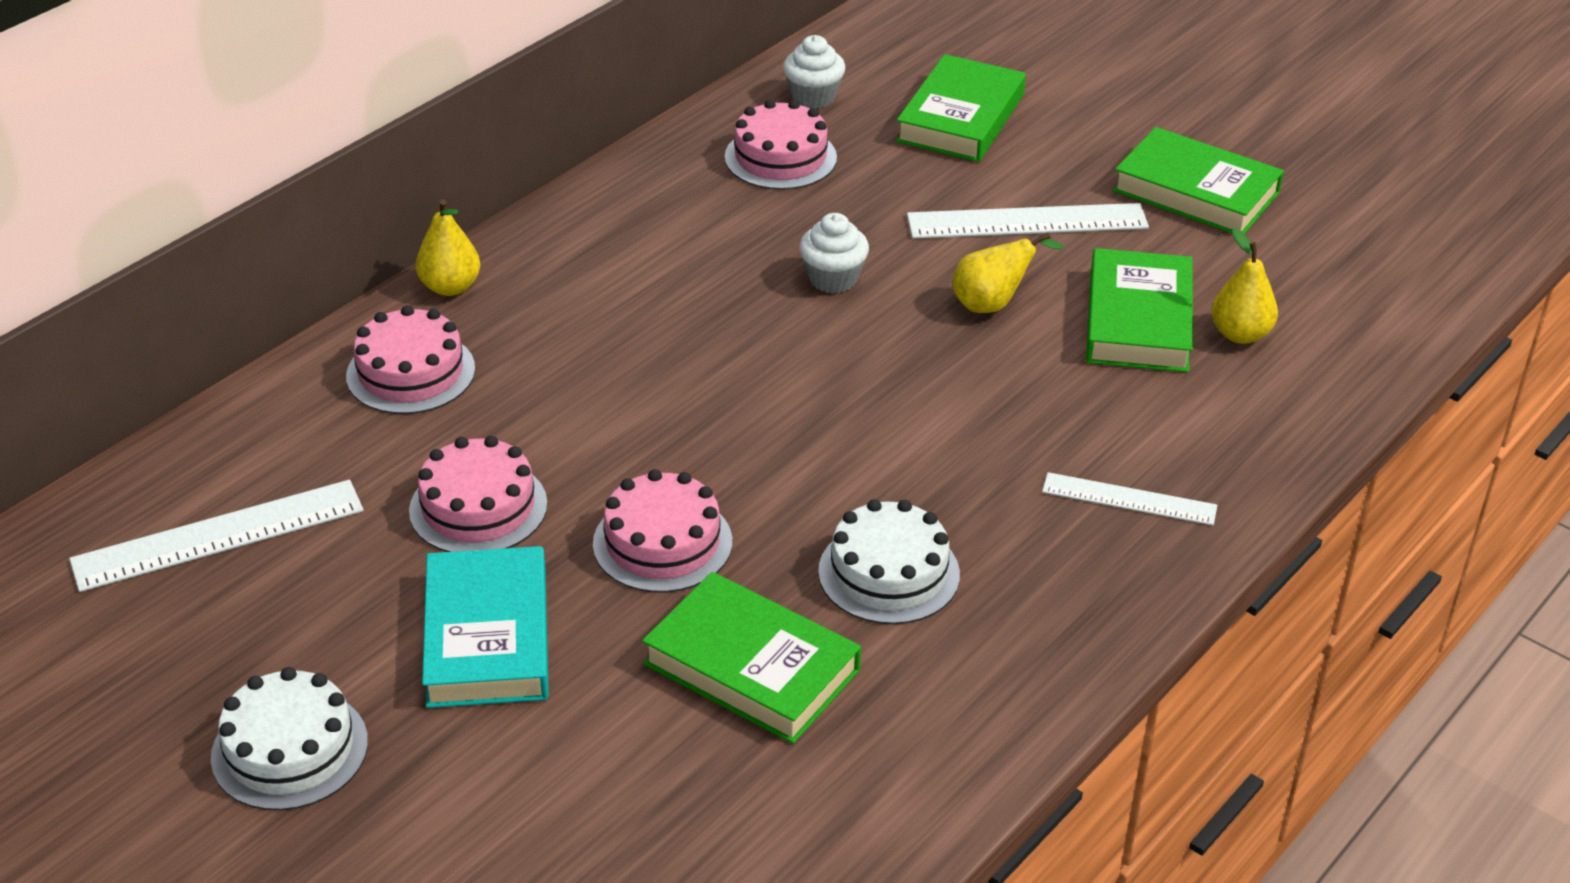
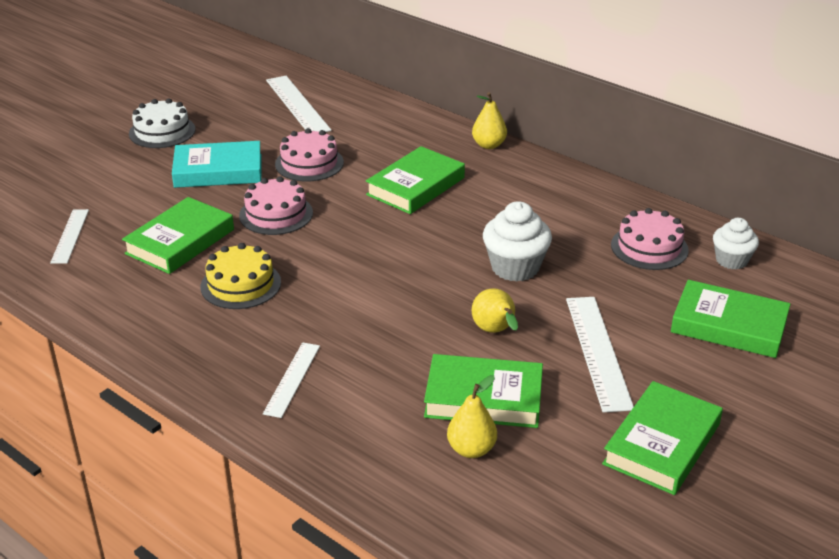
camera: 90 degrees right, 5 degrees down
pink cake [346,305,475,414] -> none
white cupcake [799,213,869,293] -> white cupcake [483,201,552,282], size x1.52
white cake [818,499,960,624] -> yellow cake [201,243,281,309]
none -> white ruler [50,209,89,264]
none -> green book [366,146,465,214]

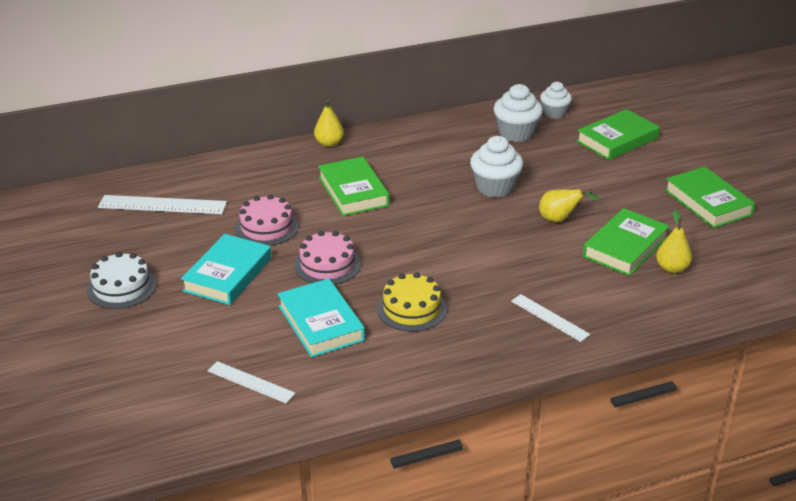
camera: 60 degrees left, 0 degrees up
green book [122,197,234,274] -> turquoise book [278,279,365,357]
white ruler [566,297,634,412] -> none
pink cake [611,208,689,270] -> white cupcake [494,84,543,142]

